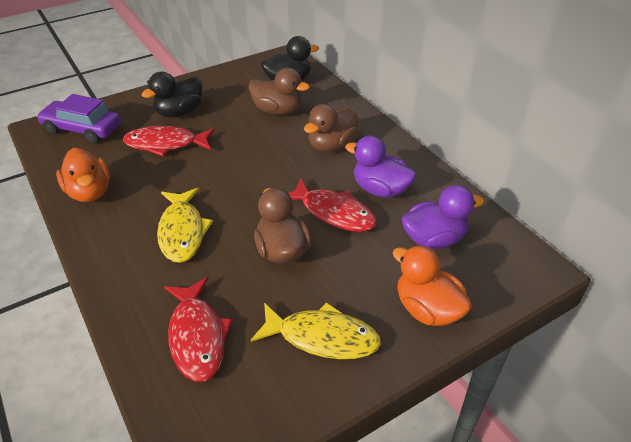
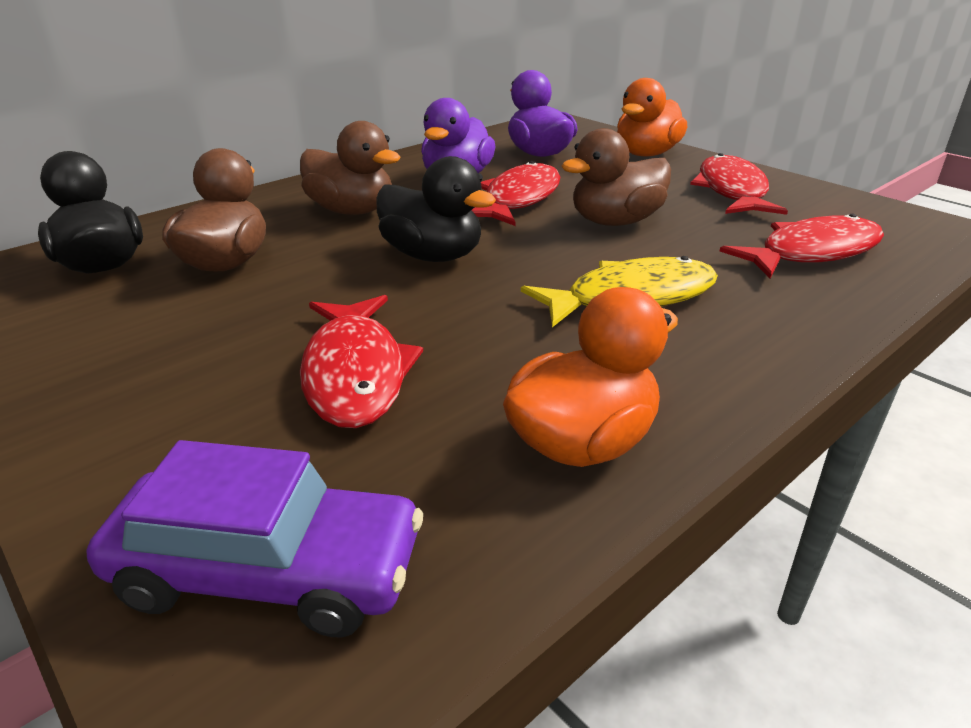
camera: 100 degrees left, 10 degrees down
purple car [37,94,121,143] -> purple car turned 90 degrees counterclockwise [86,440,423,637]
black duck [141,72,202,117] -> black duck moved to [377,156,496,262]
yellow fish [251,302,381,359] -> red fish [690,153,788,215]

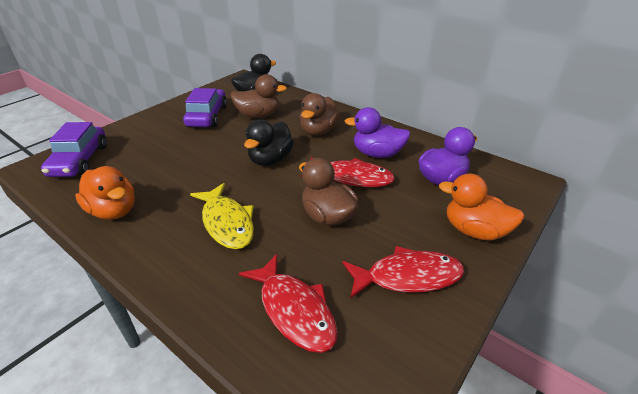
camera: 80 degrees right, 5 degrees up
red fish [300,295,423,428] -> none
none -> purple car [183,88,227,127]

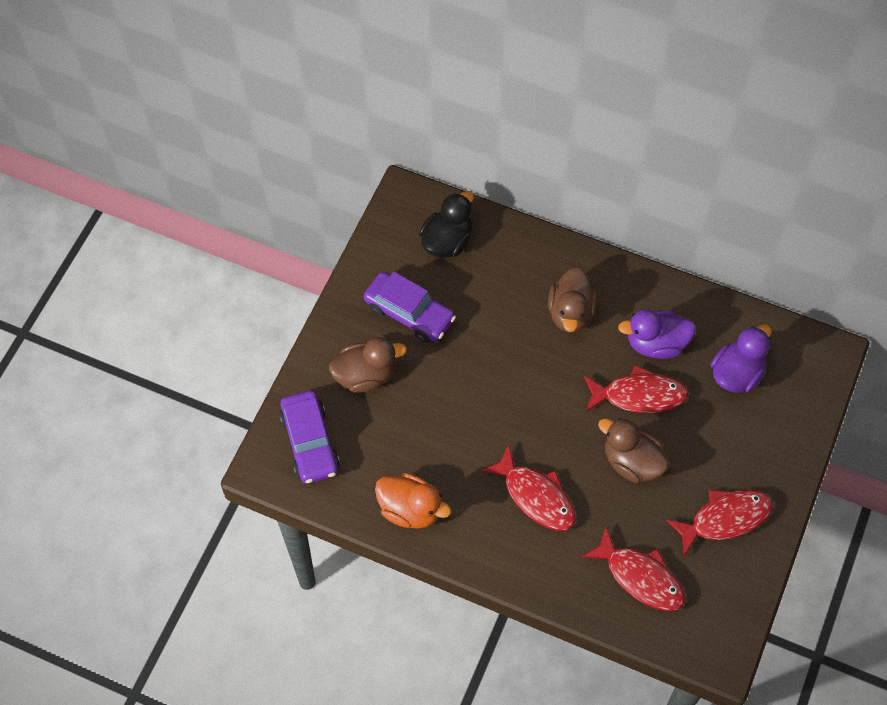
camera: 15 degrees left, 25 degrees up
purple car [183,88,227,127] -> purple car turned 135 degrees clockwise [364,272,456,343]
yellow fish [190,183,254,249] -> red fish [481,444,576,531]
brown duck [231,74,287,118] -> brown duck moved to [329,337,407,393]
black duck [244,119,294,166] -> none
orange duck [439,173,525,241] -> none

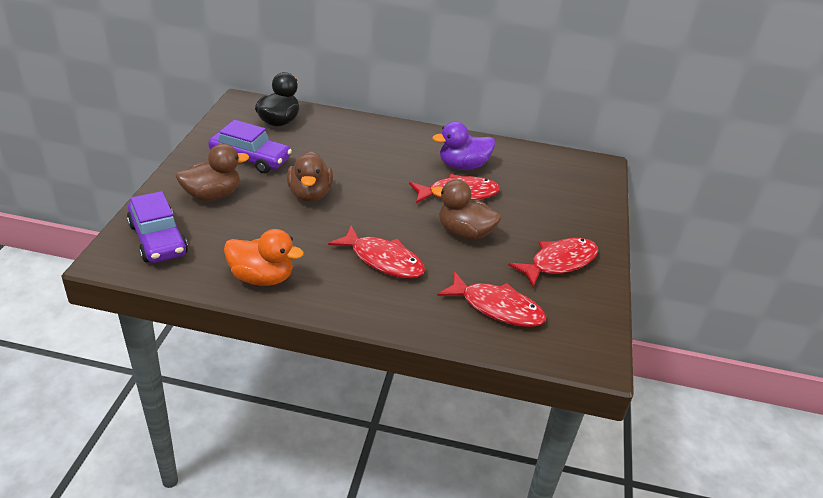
camera: 15 degrees left, 25 degrees down
brown duck [548,268,598,333] -> brown duck moved to [287,151,333,202]
purple duck [711,324,772,393] -> none

